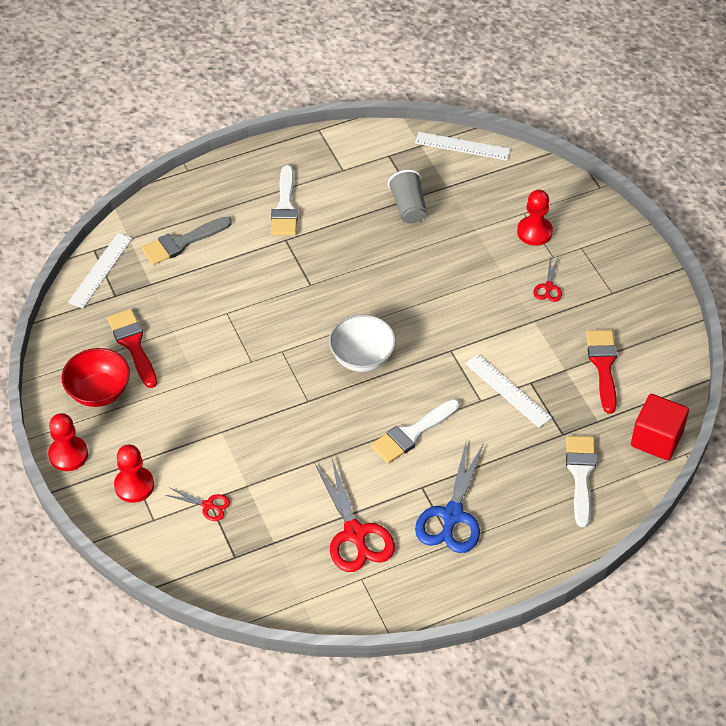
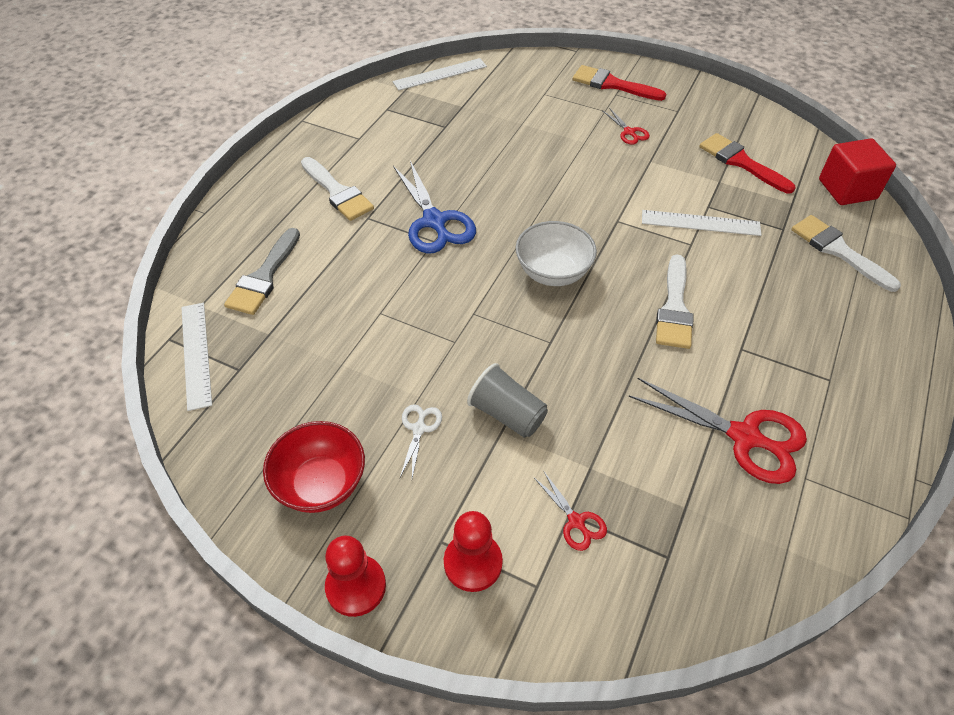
camera: 40 degrees left, 0 degrees up
red brush [107,309,157,388] -> red brush moved to [573,65,666,101]
red scissors [166,488,230,521] -> red scissors turned 75 degrees clockwise [533,472,607,551]
grey cup [388,170,427,223] -> grey cup moved to [467,363,548,438]
blue scissors [415,443,484,553] -> blue scissors moved to [393,161,476,253]
red pawn [517,190,553,246] -> none
none -> white scissors [400,404,442,478]

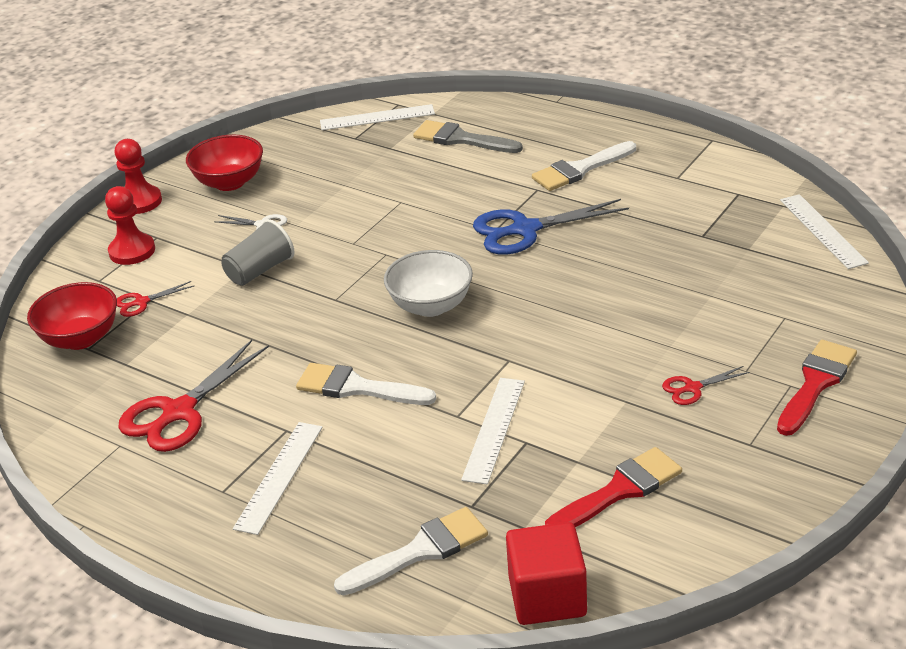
camera: 100 degrees right, 15 degrees down
none -> red bowl [27,282,117,350]
none -> white ruler [233,422,323,535]

